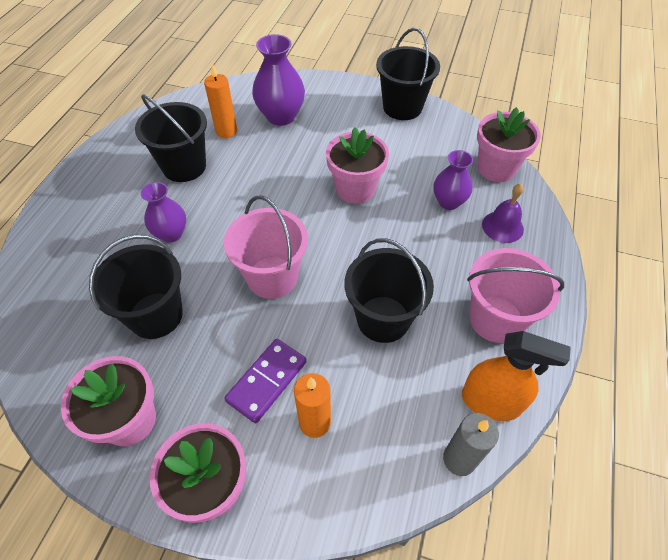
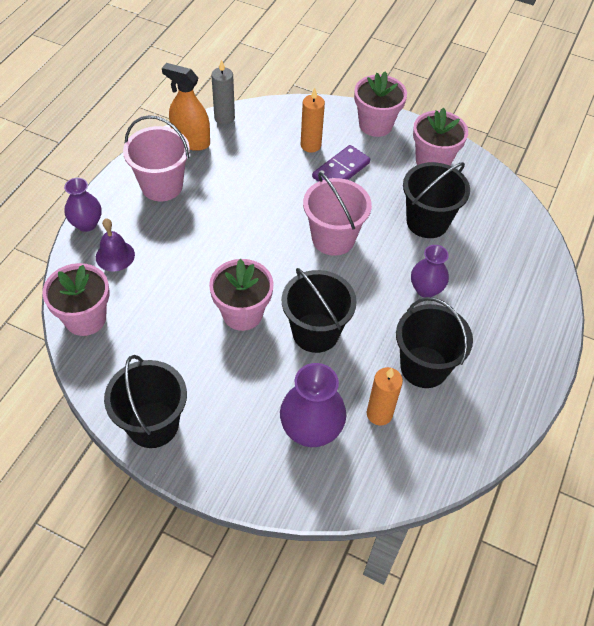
camera: 175 degrees left, 0 degrees up
black bucket [345,238,434,343] -> black bucket moved to [282,268,357,353]
purple vase [433,150,473,210] -> purple vase moved to [64,178,102,232]

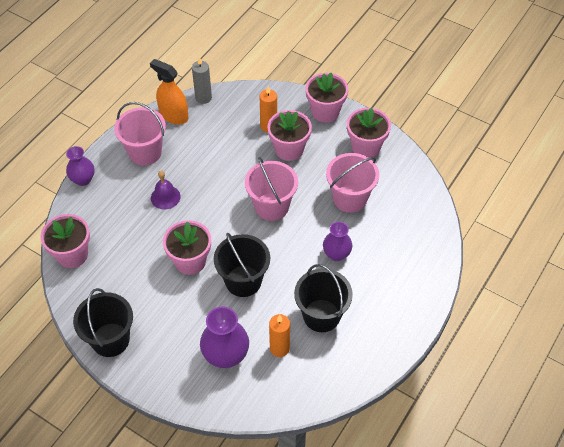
camera: 10 degrees right, 0 degrees up
purple bell [96,218,135,271] -> purple bell moved to [151,171,180,209]
purple domino [312,145,370,182] -> pink flower pot [267,110,312,161]
black bucket [403,162,470,238] -> pink bucket [326,153,379,213]

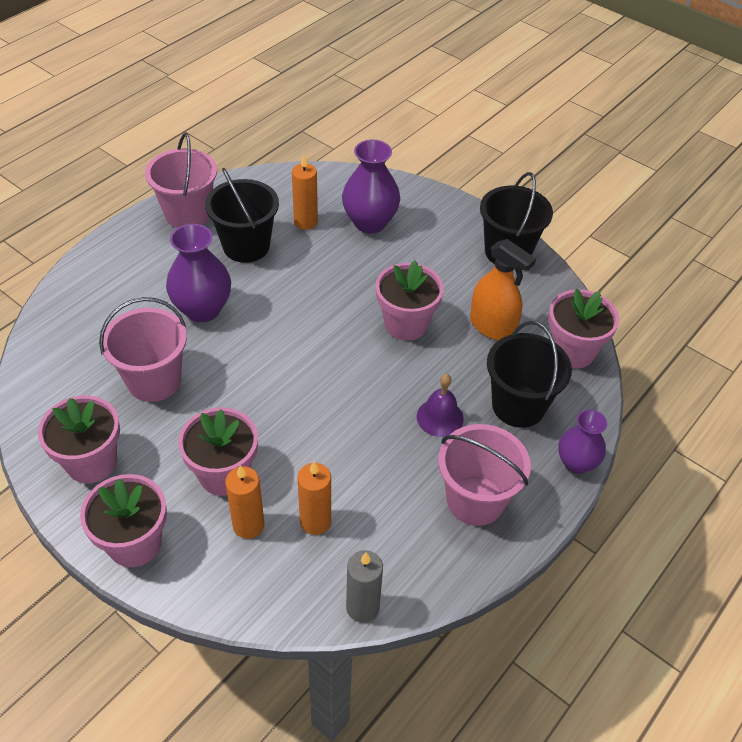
camera: 175 degrees left, 5 degrees down
orange spray bottle [150,59,188,125] -> orange spray bottle moved to [470,239,536,340]
black bucket [214,233,270,297] -> black bucket moved to [487,321,572,428]
pink bucket [245,157,298,221] -> pink bucket moved to [145,133,217,228]
purple vase [323,222,352,261] -> purple vase [166,224,231,322], size x1.53
none -> orange candle [298,462,331,535]

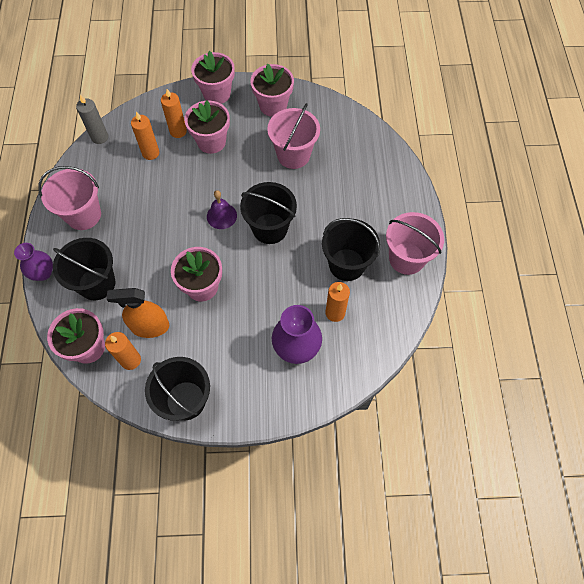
camera: 140 degrees right, 15 degrees up
purple vase [166,224,231,322] -> none
purple bell [417,374,464,437] -> purple bell moved to [207,190,237,229]
none -> orange candle [105,332,141,370]
none -> black bucket [240,182,297,244]

